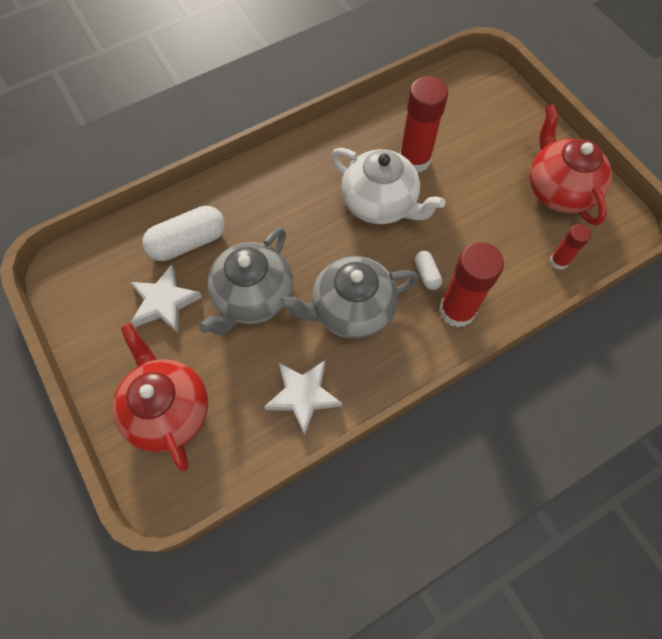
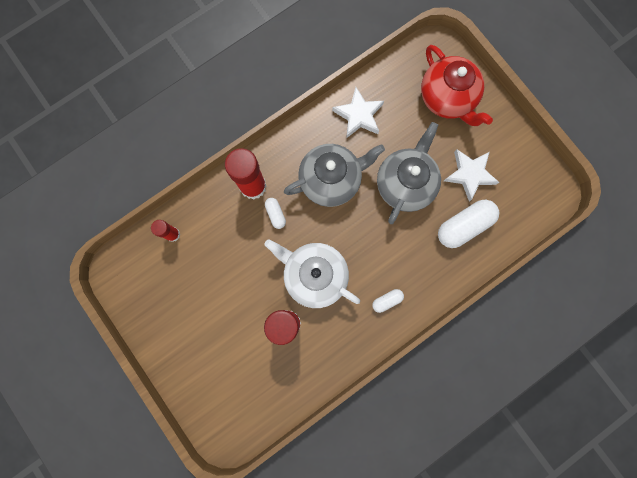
camera: 175 degrees right, 15 degrees up
red teapot [530,104,612,226] -> none
none -> white capsule [372,289,404,313]

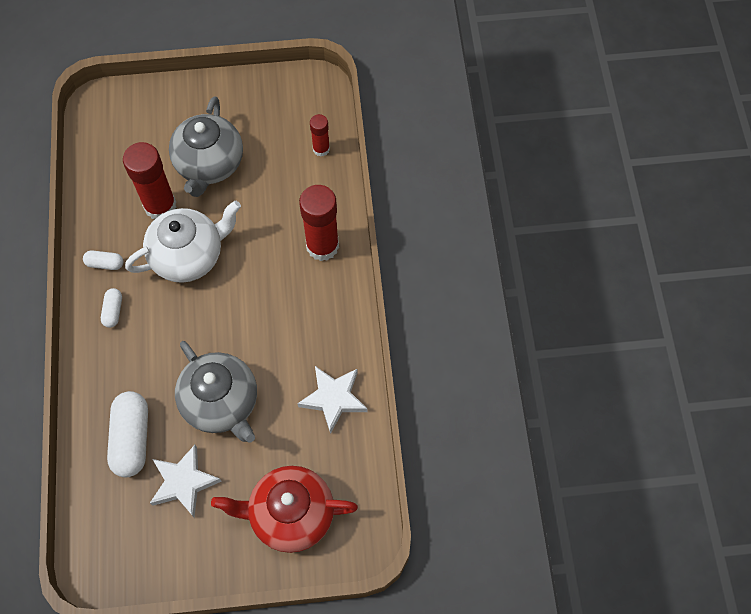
camera: 120 degrees right, 15 degrees down
white capsule [265,198,286,229] -> white capsule moved to [83,251,123,270]
grey teapot [284,144,385,207] -> grey teapot moved to [169,96,243,197]

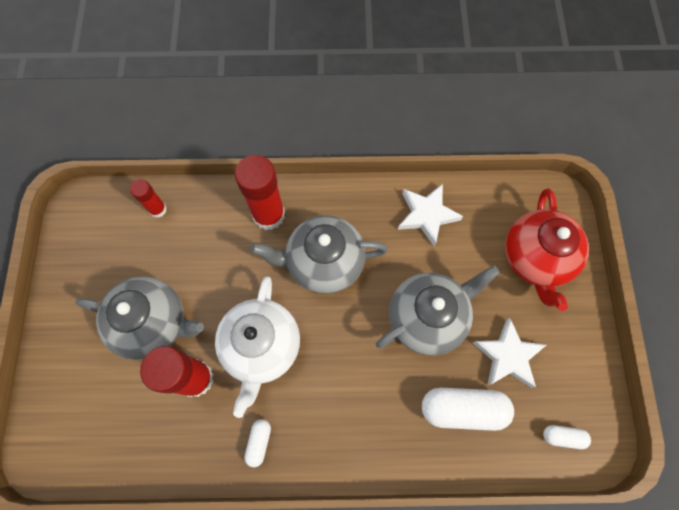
camera: 85 degrees left, 5 degrees up
white capsule [101,288,122,328] -> white capsule moved to [543,425,591,449]
white teapot [125,201,241,283] -> white teapot turned 150 degrees counterclockwise [215,276,300,418]
none -> grey teapot [250,215,388,294]

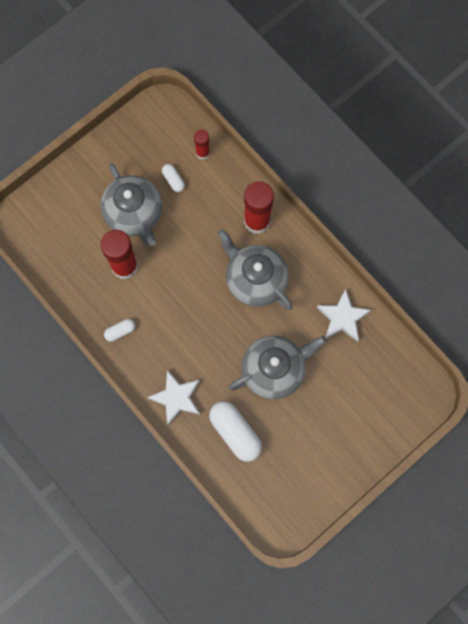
camera: 50 degrees right, 5 degrees up
white teapot [215,276,300,418] -> none
grey teapot [376,266,500,355] -> grey teapot turned 45 degrees counterclockwise [228,336,327,400]
white star [473,318,546,388] -> white star moved to [147,370,200,425]
red teapot [505,188,589,311] -> none
white capsule [543,425,591,449] -> white capsule moved to [162,164,185,192]

